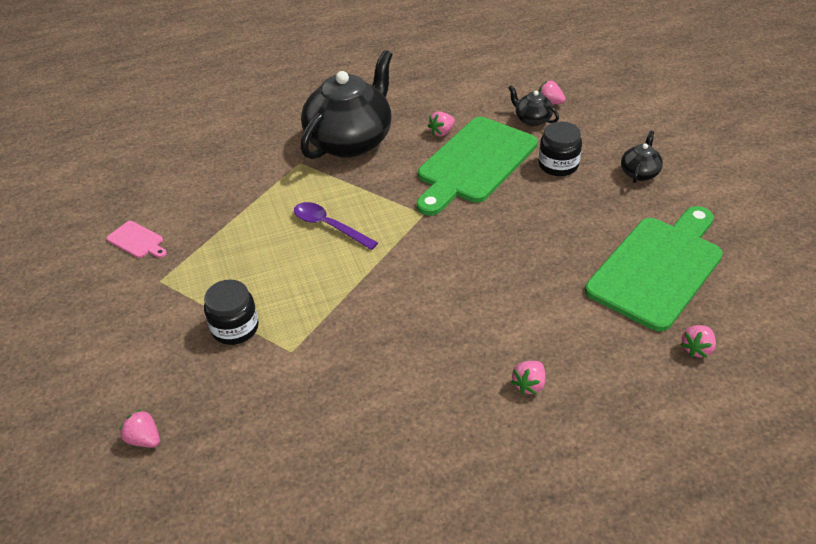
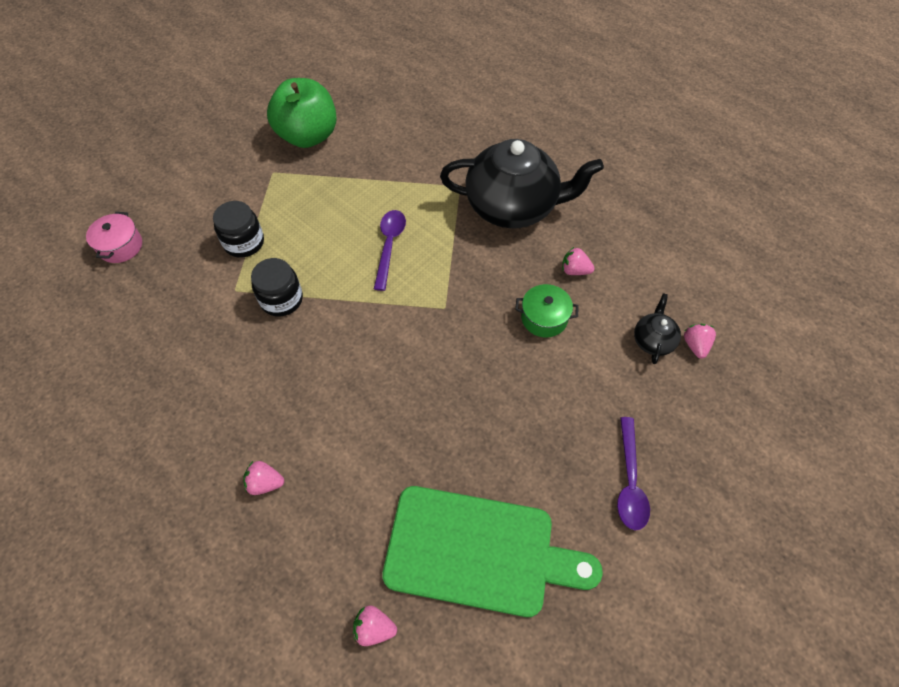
camera: 60 degrees right, 15 degrees up
pink cutting board [107,221,167,258] -> green apple [267,78,337,148]
pink strawberry [119,409,160,448] -> pink pot [86,212,142,263]
green cutting board [417,117,538,216] -> green pot [515,284,579,338]
black jar [539,122,582,176] -> black jar moved to [251,258,303,316]
black teapot [621,131,663,183] -> purple spoon [617,417,650,530]

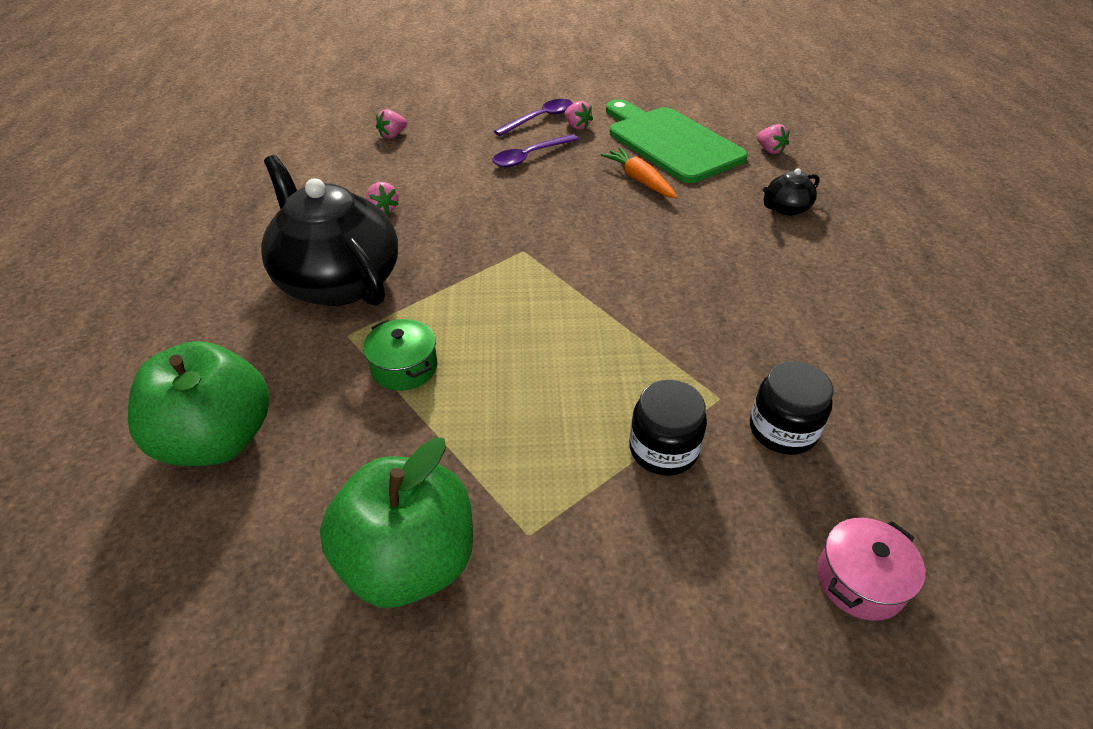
camera: 135 degrees left, 15 degrees down
pink strawberry [243,461,284,495] -> pink strawberry moved to [564,101,593,130]
black jar [251,258,303,316] -> black jar moved to [750,361,833,455]
purple spoon [374,210,406,291] -> purple spoon moved to [492,134,579,168]
green pot [515,284,579,338] -> green pot moved to [363,319,437,391]
black teapot [634,294,681,364] -> black teapot moved to [763,168,820,216]
none -> green apple [128,341,270,466]
none -> orange carrot [601,147,678,198]

